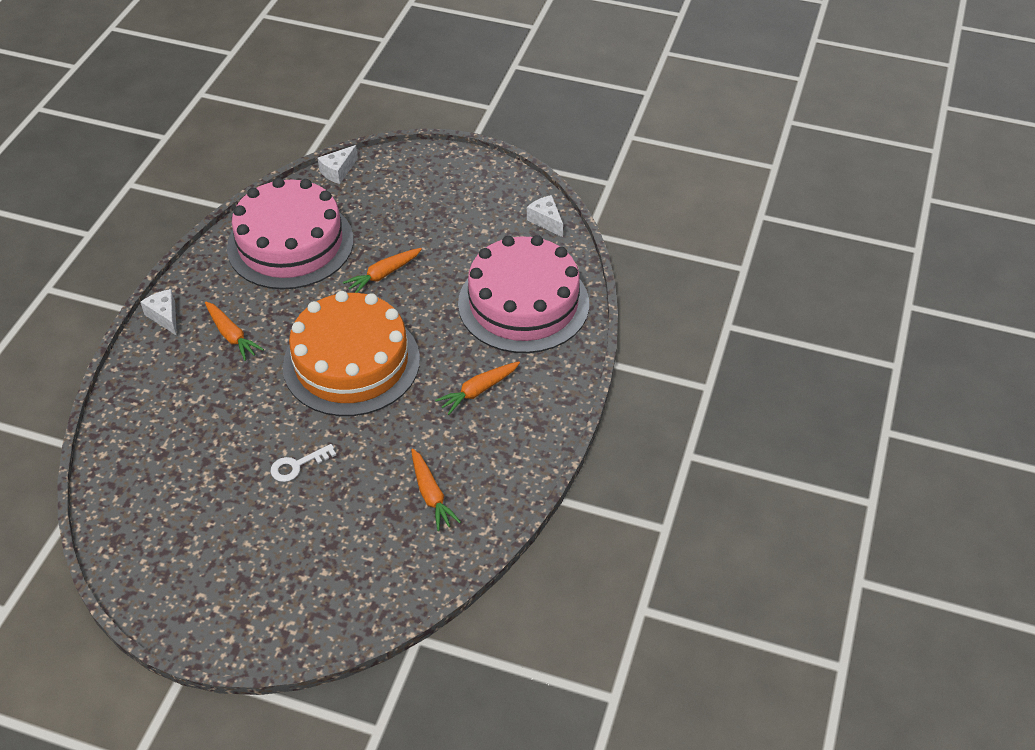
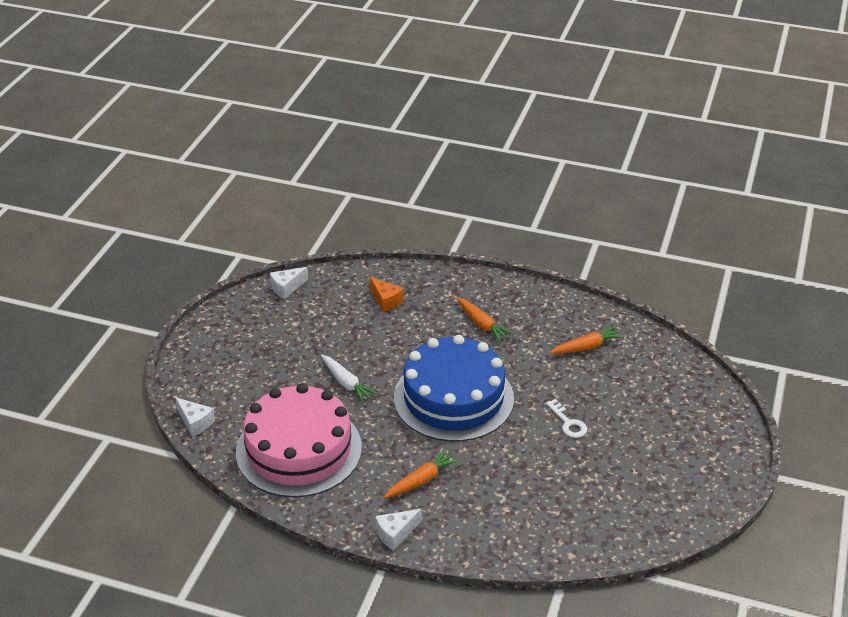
camera: 90 degrees left, 10 degrees down
orange cake [283,291,420,416] -> blue cake [394,335,514,442]
orange carrot [343,248,422,293] -> white carrot [321,355,378,403]
pink cake [458,235,589,353] -> orange cheese [370,277,404,312]

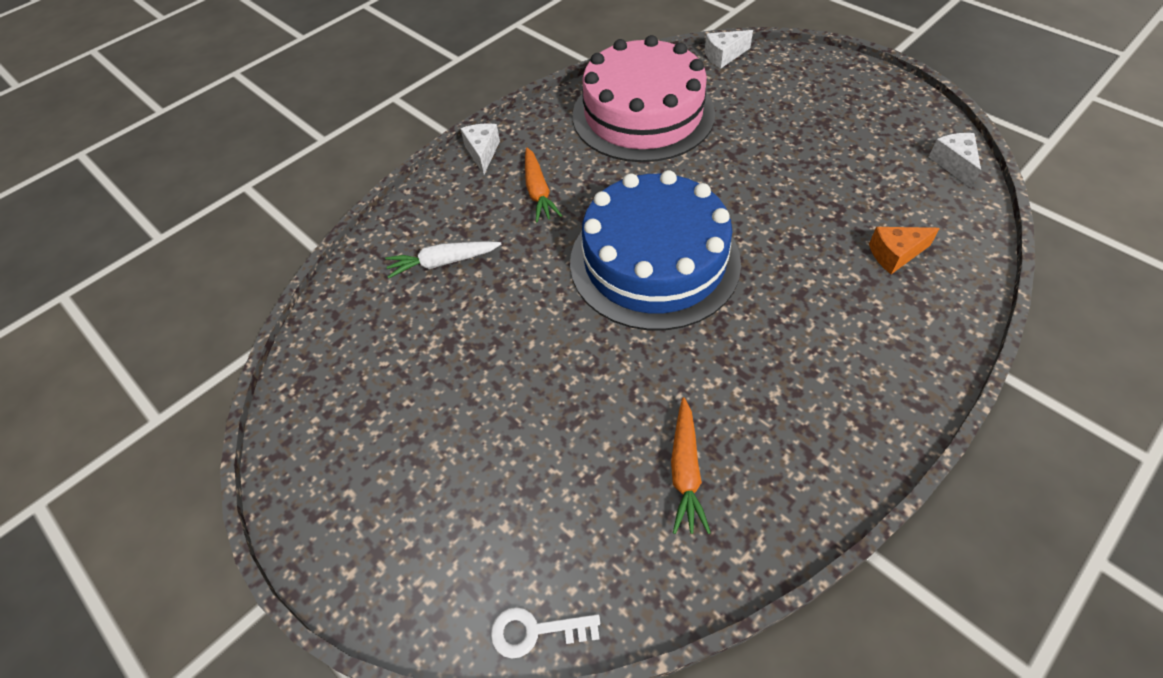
camera: 120 degrees right, 15 degrees up
white carrot [321,355,378,403] -> white carrot moved to [385,241,501,278]
orange carrot [456,297,513,342] -> none
white key [546,399,587,438] -> white key moved to [491,607,600,659]

